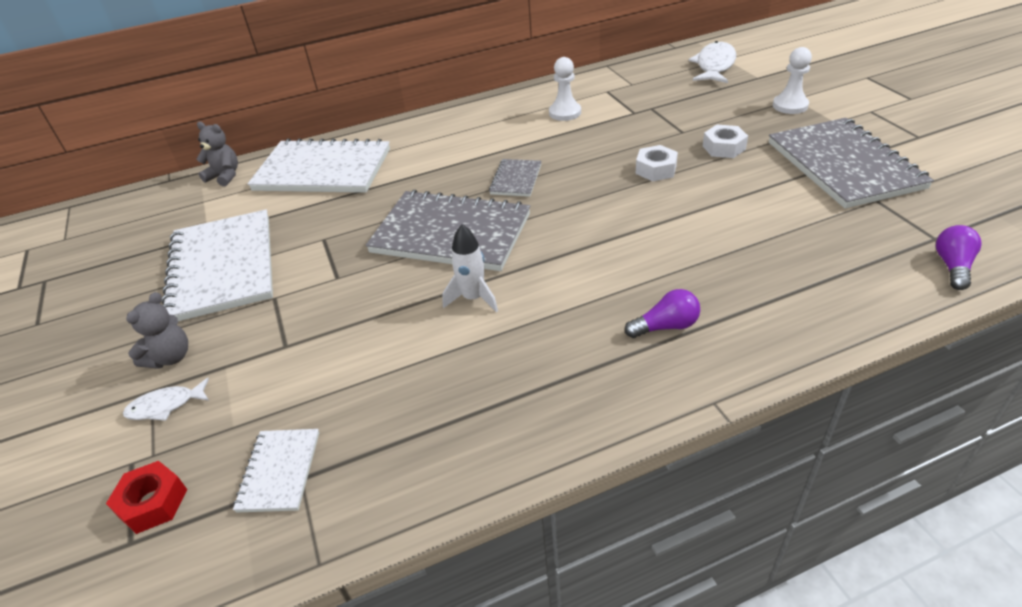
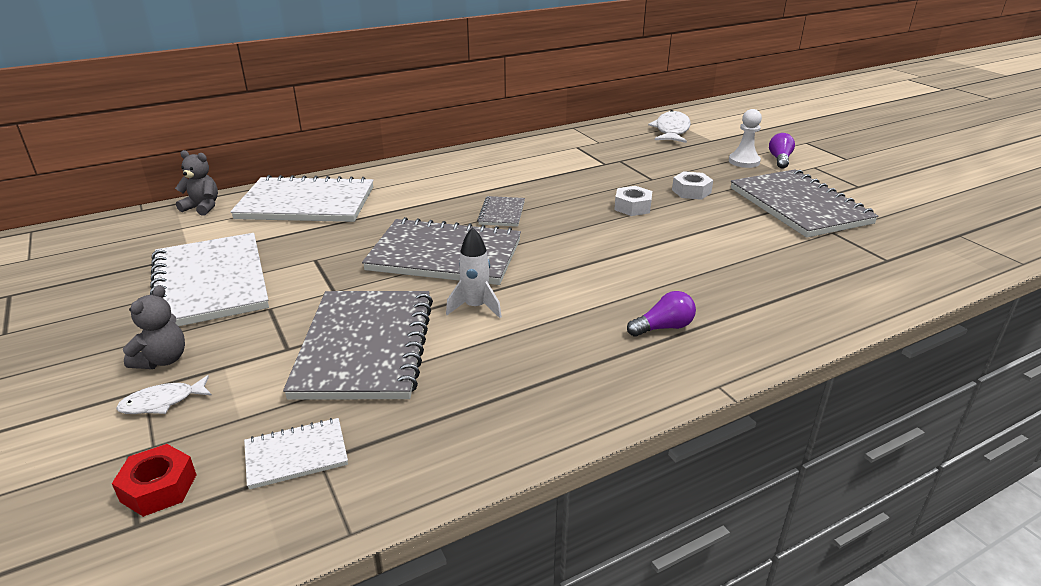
camera: 10 degrees left, 10 degrees down
white notebook [233,429,319,513] -> white notebook turned 75 degrees clockwise [244,418,348,490]
white pawn [549,57,581,121] -> none
purple light bulb [936,225,981,290] -> purple light bulb moved to [769,133,795,169]
none -> grey notebook [283,291,433,400]

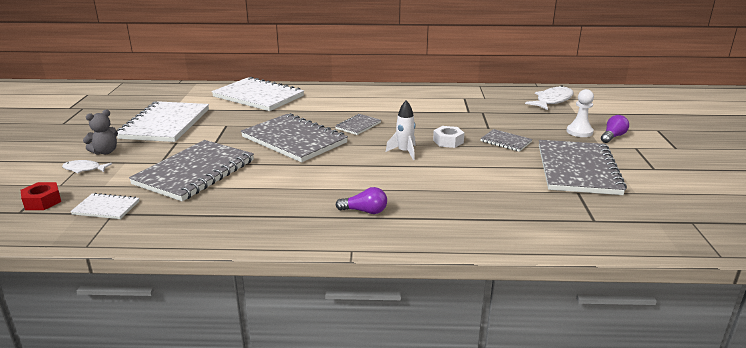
camera: 30 degrees right, 5 degrees down
grey teddy bear [175,150,218,215] -> none
white rocket [446,227,502,318] -> white rocket moved to [386,100,416,160]
white nut [672,171,713,200] -> grey notebook [480,129,532,152]

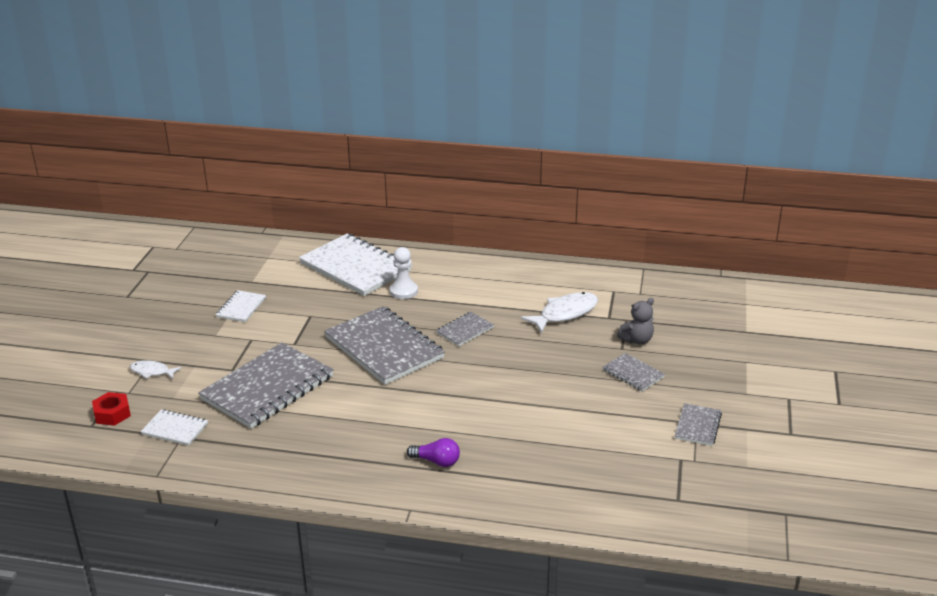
camera: 10 degrees right, 5 degrees up
grey teddy bear [83,110,118,155] -> grey teddy bear moved to [617,298,654,345]
white notebook [117,101,209,142] -> white notebook [216,290,266,322], size x0.47
white rocket [386,100,416,160] -> none
white nut [433,126,464,148] -> none
white fish [525,86,573,110] -> white fish moved to [521,292,598,333]
grey notebook [539,140,627,195] -> grey notebook [675,403,722,446], size x0.47
white pawn [567,89,594,137] -> white pawn moved to [389,247,418,299]
purple light bulb [601,115,629,143] -> none

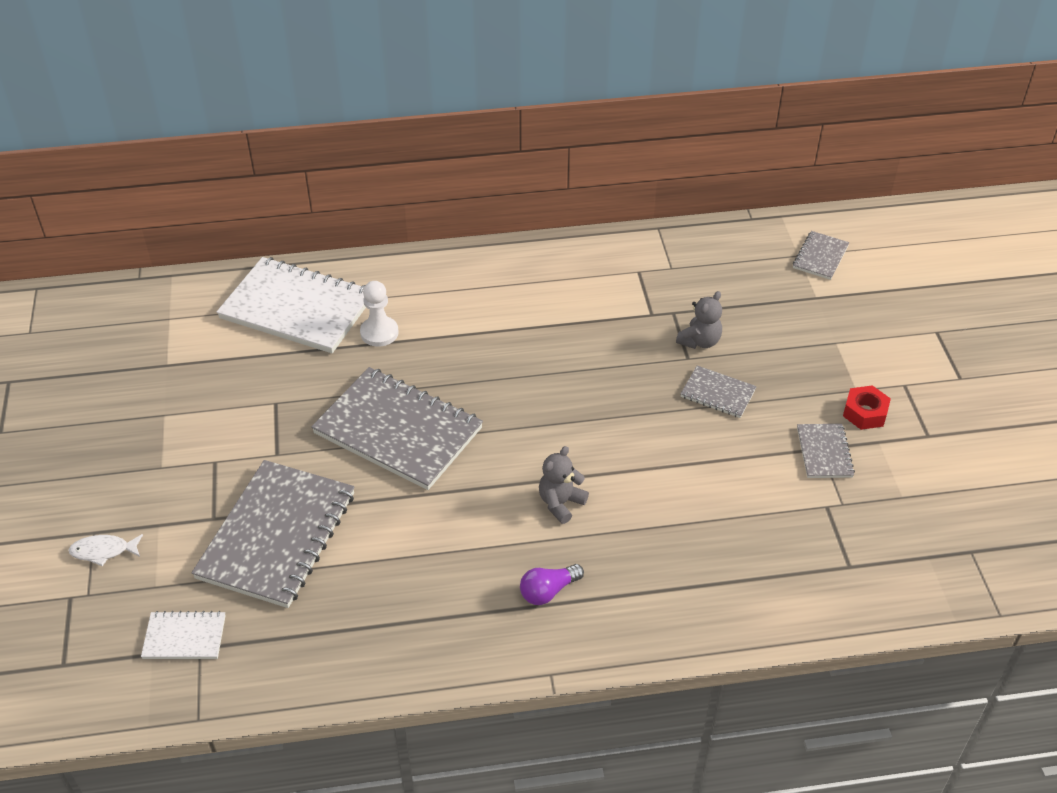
camera: 20 degrees left, 15 degrees up
red nut [92,392,131,426] -> red nut moved to [843,385,891,430]
white notebook [216,290,266,322] -> none
purple light bulb [407,438,460,467] -> purple light bulb turned 150 degrees clockwise [520,564,584,605]
grey notebook [436,312,494,346] -> grey notebook moved to [793,231,849,280]
white fish [521,292,598,333] -> none
none -> grey teddy bear [539,446,589,524]

